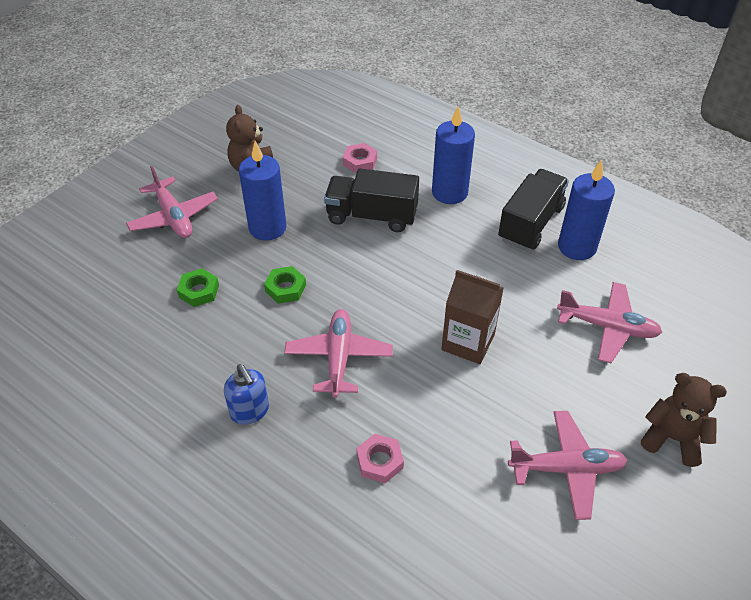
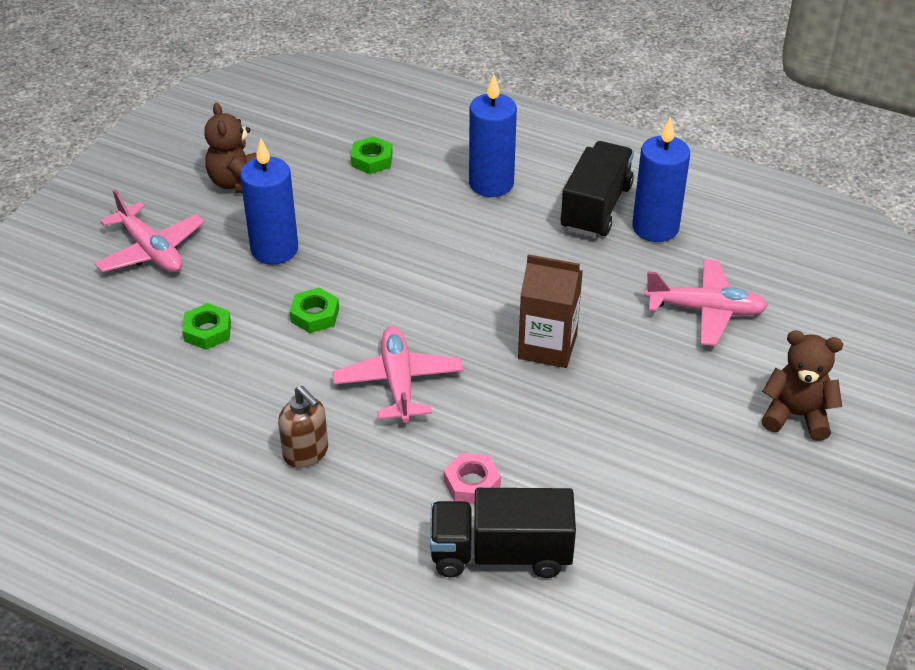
camera: 10 degrees left, 5 degrees down
blue soap dispenser [224,364,269,425] -> brown soap dispenser [278,386,328,468]
black truck [324,168,419,232] -> black truck moved to [430,488,576,578]
pink nut [343,143,377,173] -> green nut [351,136,393,174]
pink plane [508,411,628,520] -> none

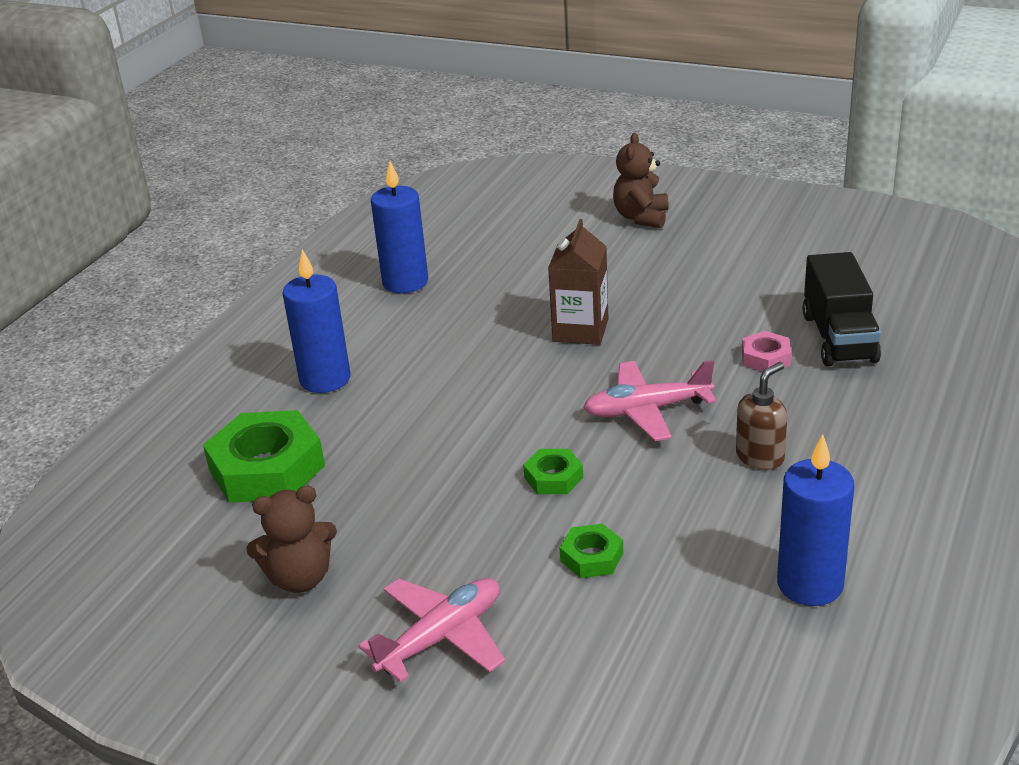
camera: 90 degrees left, 10 degrees down
blue candle [240,139,298,264] -> blue candle moved to [777,434,854,606]
green nut [351,136,393,174] -> green nut [203,410,325,503], size x2.04
black truck [561,141,634,238] -> none
pink plane [644,259,768,346] -> none

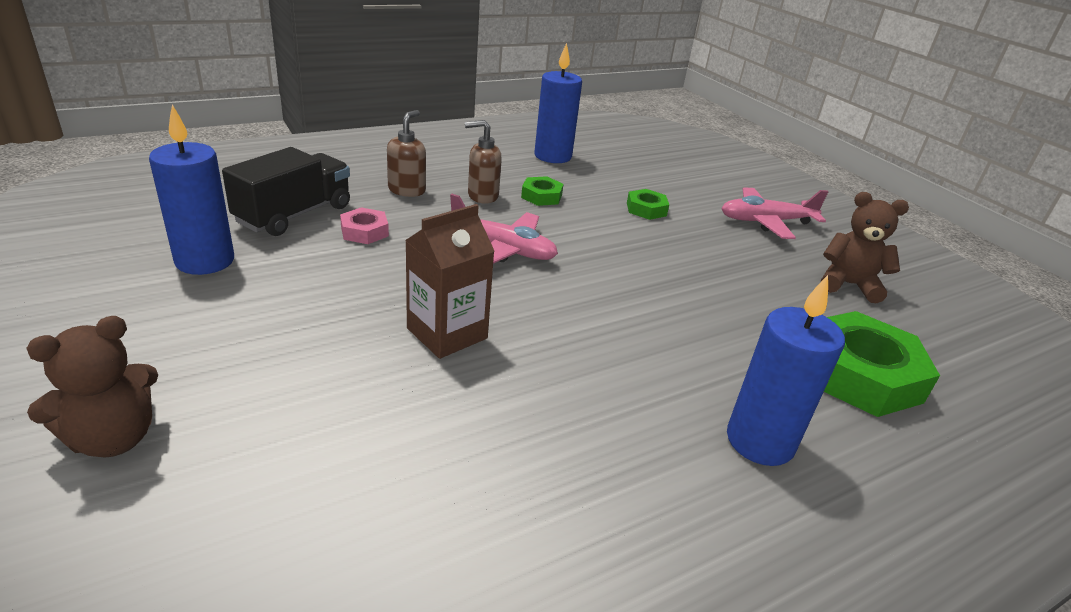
camera: 150 degrees left, 0 degrees up
blue candle [371,161,428,293] -> blue candle moved to [149,105,234,275]
green nut [523,449,583,494] -> green nut moved to [521,176,563,206]
none -> brown soap dispenser [387,110,426,197]

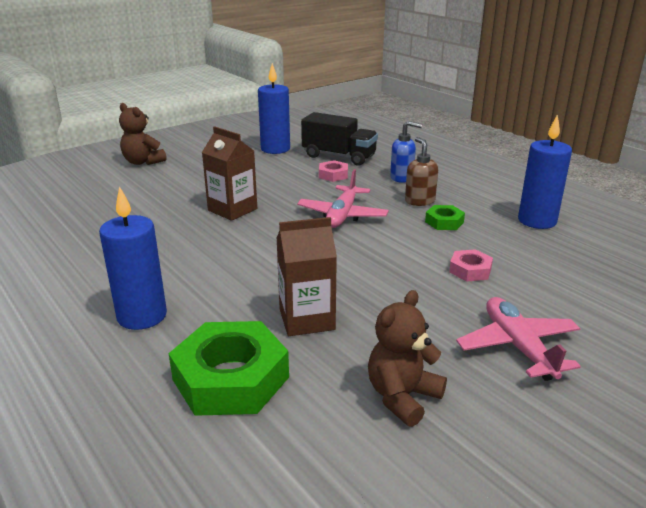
camera: 85 degrees right, 5 degrees down
brown soap dispenser [387,110,426,197] -> blue soap dispenser [390,121,422,183]
green nut [627,189,669,220] -> pink nut [449,249,493,282]
brown teddy bear [821,192,909,303] -> brown teddy bear turned 150 degrees counterclockwise [368,290,447,427]
none -> brown carton [276,217,337,336]

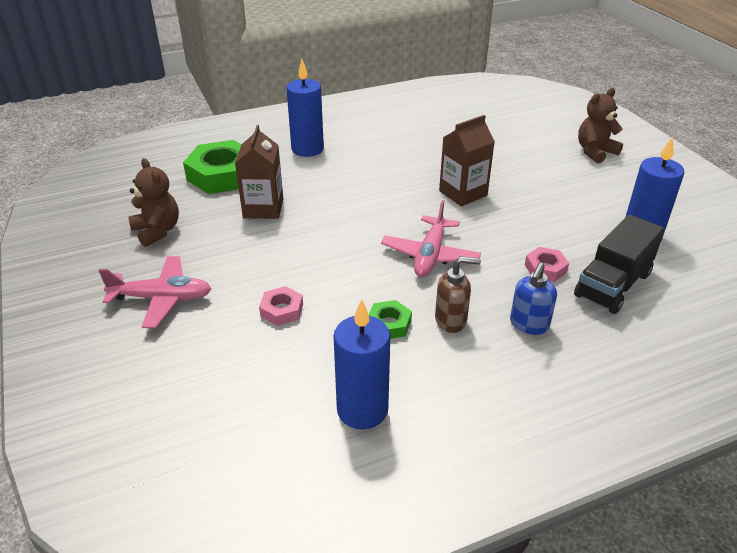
camera: 105 degrees right, 10 degrees up
pink plane [297,169,389,228] -> pink plane turned 105 degrees counterclockwise [381,200,481,277]

